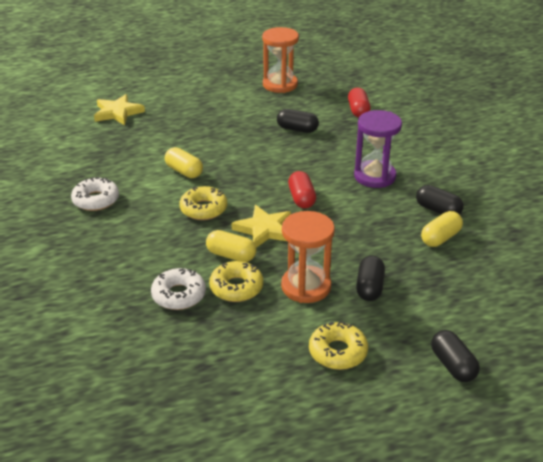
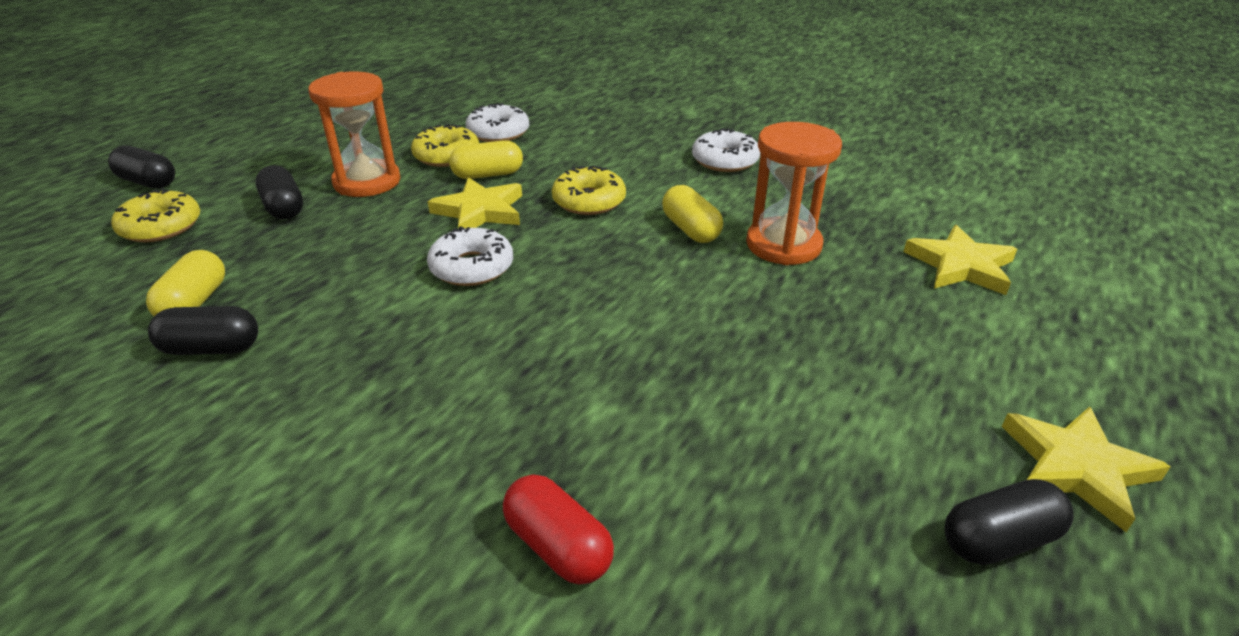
camera: 140 degrees right, 0 degrees up
yellow capsule [165,147,203,178] -> yellow capsule turned 60 degrees clockwise [662,185,723,243]
orange hourglass [262,27,299,93] -> orange hourglass moved to [746,122,842,265]
black capsule [277,109,319,133] -> black capsule moved to [945,479,1073,565]
red capsule [288,171,316,209] -> white donut [427,226,513,286]
yellow donut [309,321,368,370] -> yellow donut moved to [111,188,200,242]
purple hourglass [354,110,402,188] -> none
none -> yellow star [1002,406,1171,532]

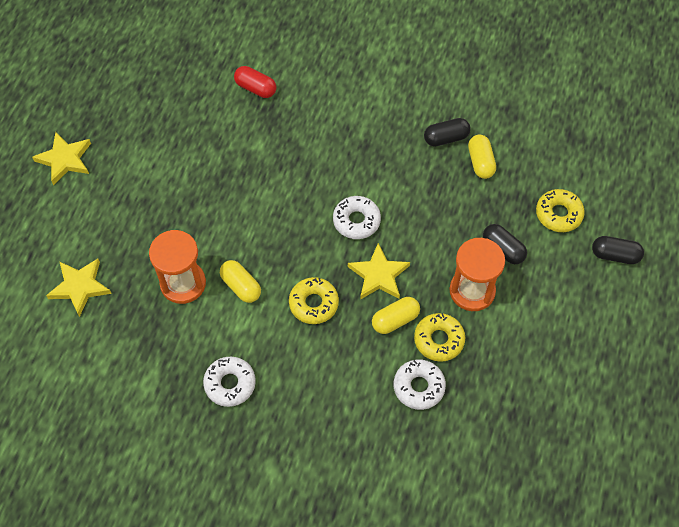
camera: 165 degrees right, 25 degrees up
black capsule [945,479,1073,565] -> none

